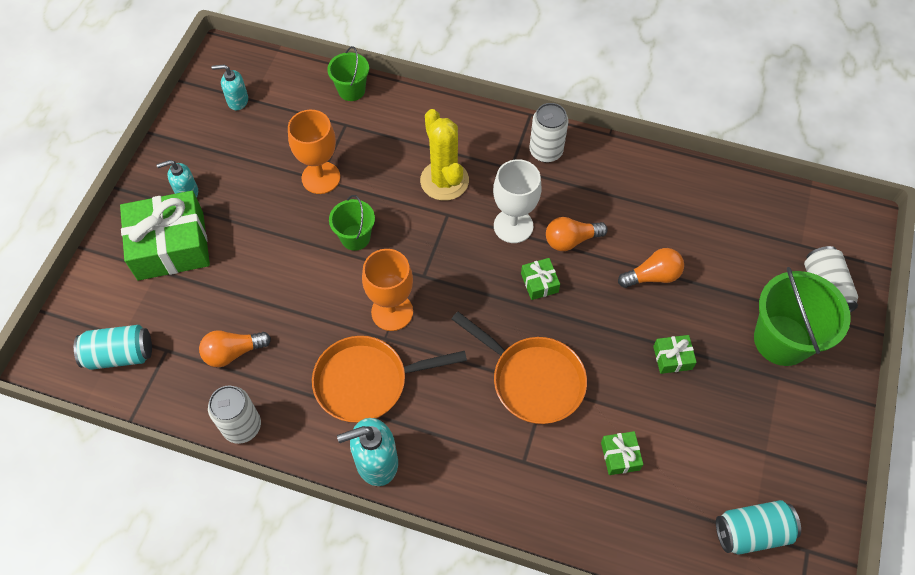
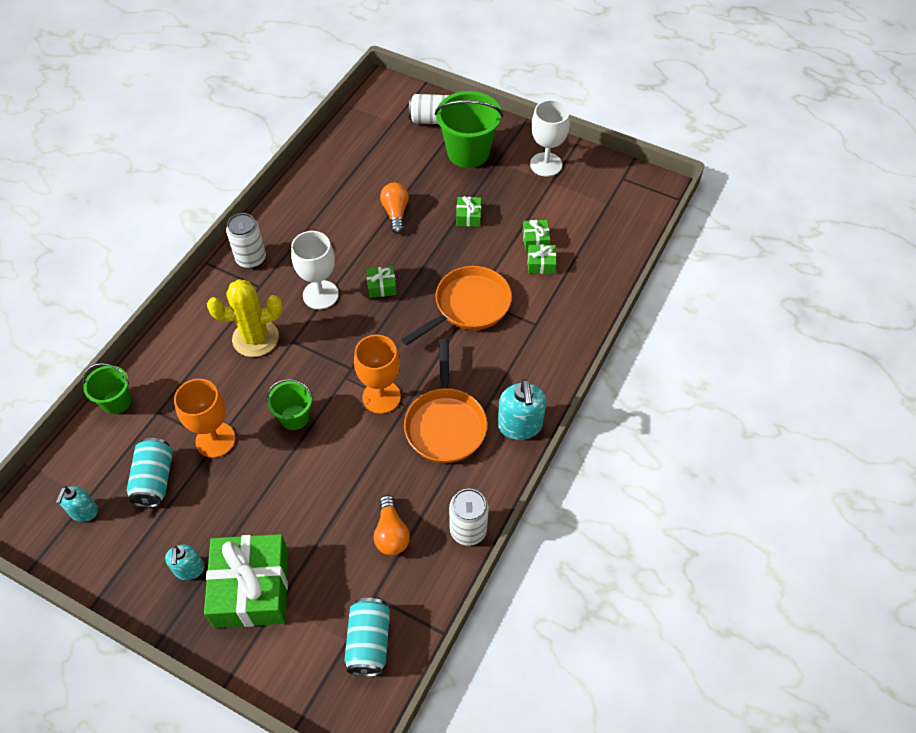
camera: 80 degrees left, 5 degrees down
orange light bulb [546,217,608,251] -> none
turquoise can [716,500,801,555] -> turquoise can moved to [127,438,173,508]
none -> green gift [523,220,550,251]
none -> white goblet [530,100,570,177]

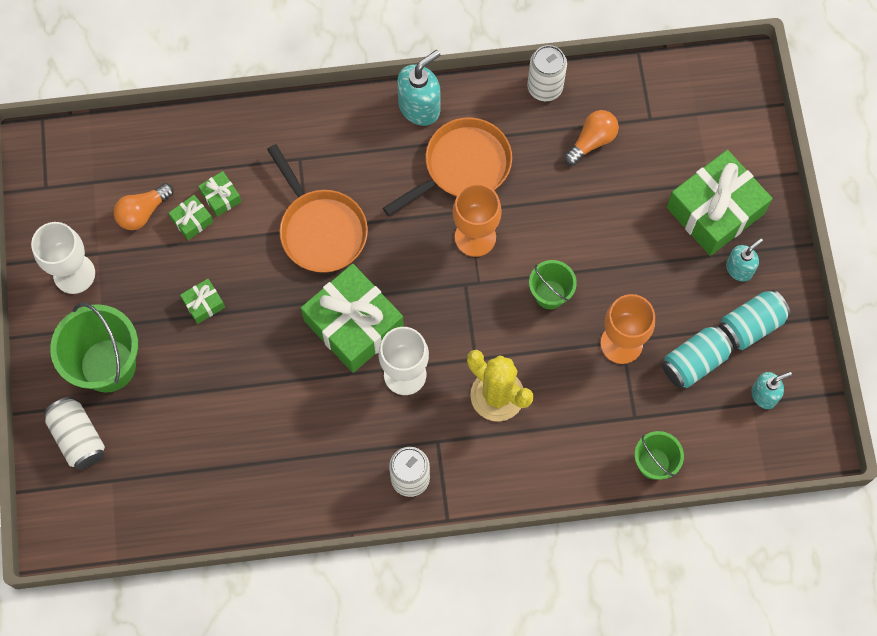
camera: 125 degrees left, 15 degrees up
turquoise can [344,598,390,677] -> turquoise can moved to [719,290,791,350]
green gift [366,266,397,298] -> green gift [301,264,404,373], size x2.31
orange light bulb [380,183,409,234] -> orange light bulb moved to [114,183,174,230]
orange pan [401,266,512,346] -> orange pan turned 135 degrees counterclockwise [267,144,368,273]

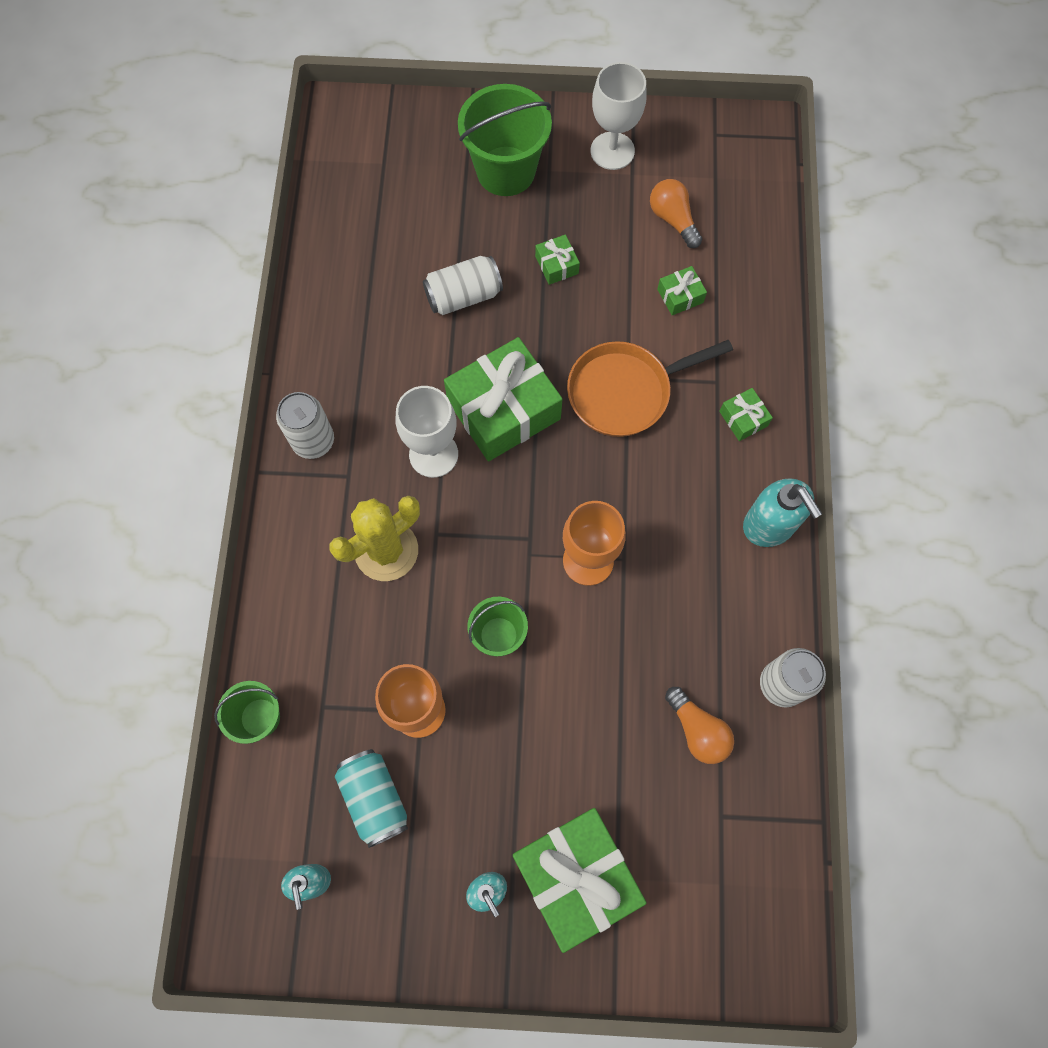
camera: 100 degrees right, 0 degrees up
white can [44,397,105,470] -> white can moved to [423,256,503,315]
green gift [169,195,213,240] -> green gift moved to [719,388,773,441]
orange pan [383,118,512,216] -> none
turquoise can [719,290,791,350] -> none

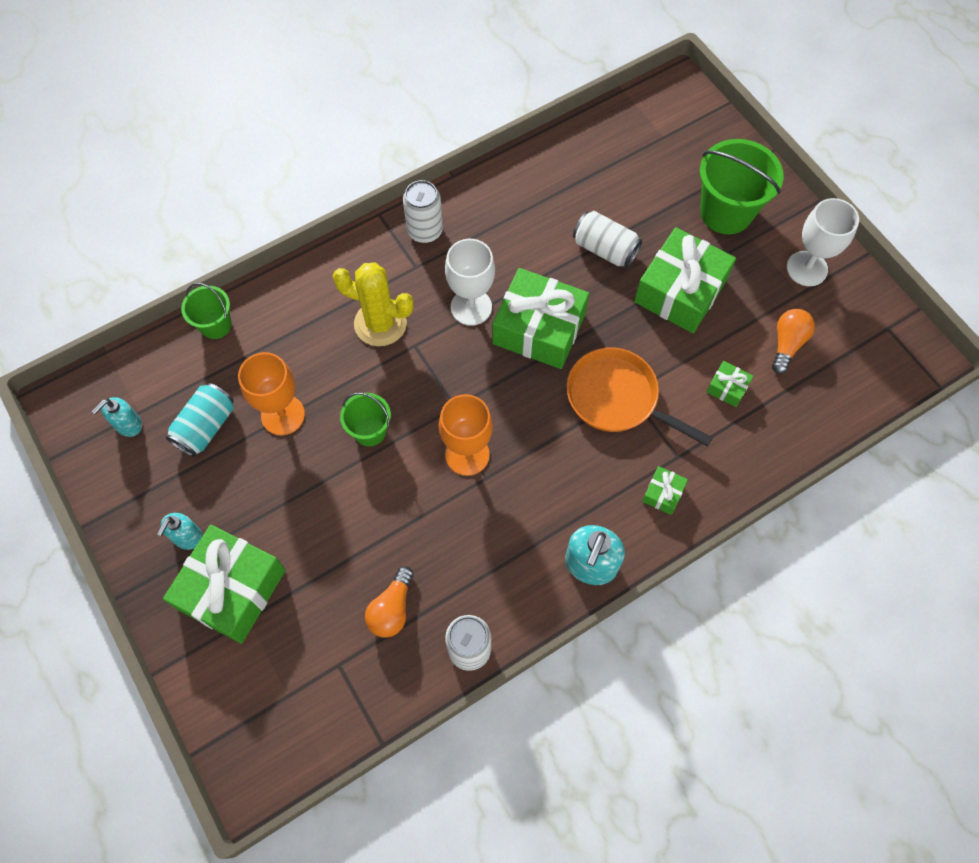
camera: 55 degrees right, 5 degrees down
green gift [535,235,580,285] -> green gift [634,227,736,333], size x2.31

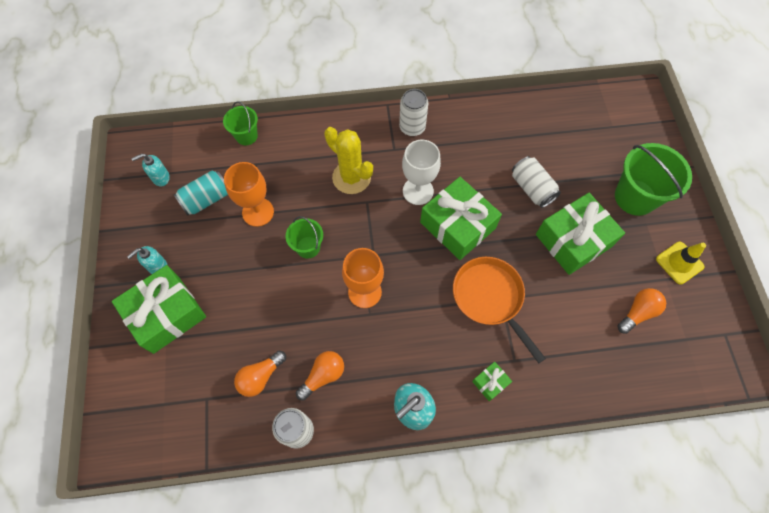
camera: 25 degrees right, 0 degrees up
green gift [706,361,753,407] -> none
white goblet [787,198,859,286] -> yellow traffic cone [656,242,706,284]
none -> orange light bulb [296,351,344,401]

